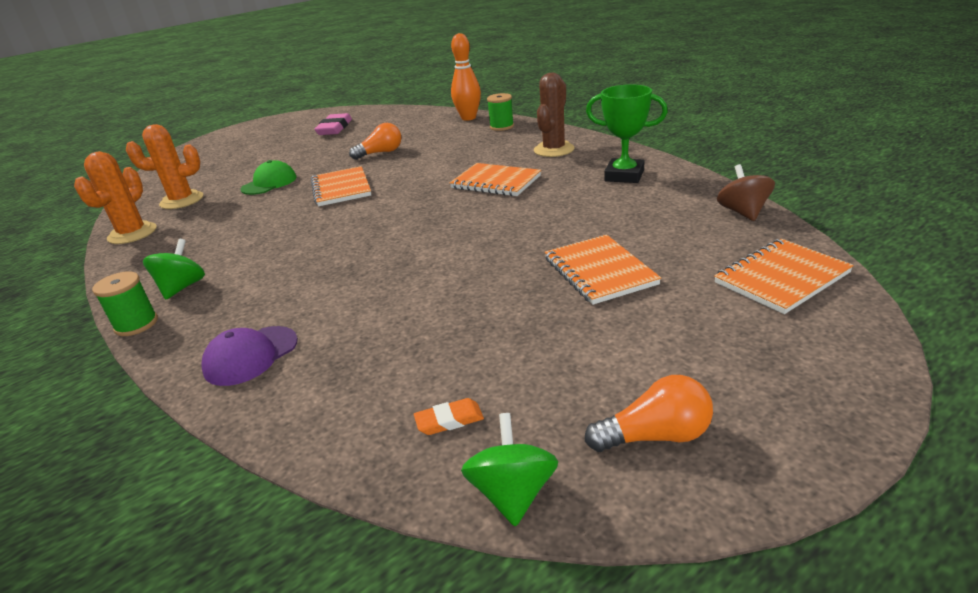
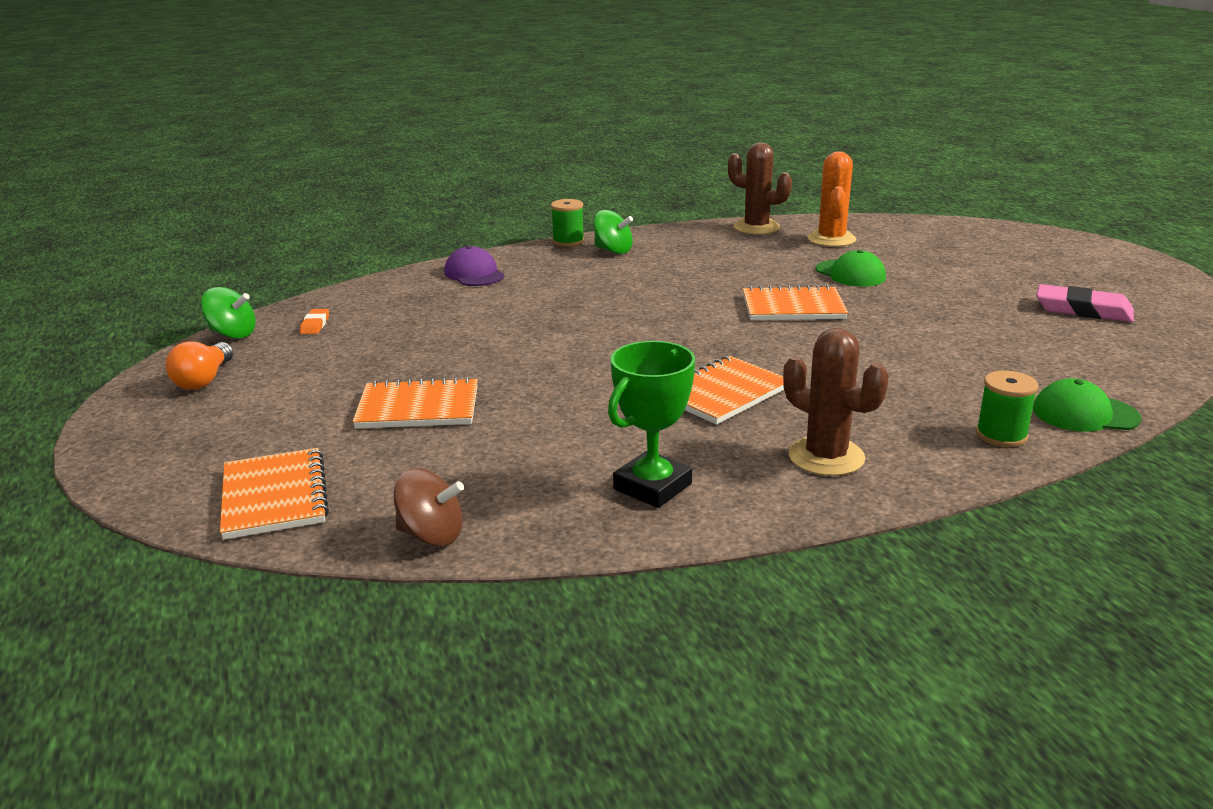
camera: 105 degrees right, 5 degrees down
orange cactus [74,151,156,244] -> brown cactus [728,143,792,235]
orange light bulb [349,123,401,160] -> none
orange bowling pin [451,33,481,121] -> green cap [1033,378,1142,432]

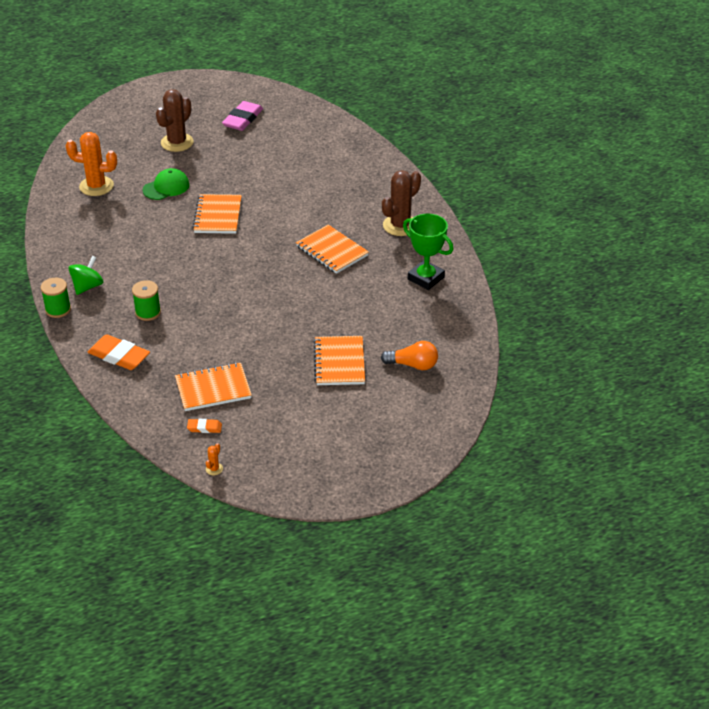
camera: 90 degrees left, 15 degrees up
orange light bulb [165,341,233,390] -> orange light bulb moved to [381,341,438,370]
green spinning top [201,287,256,339] -> orange cactus [206,443,223,475]
orange notebook [220,448,329,540] -> orange notebook moved to [175,362,252,411]
brown spinning top [394,468,464,546] -> none
purple cap [444,246,505,286] -> orange eraser [88,334,150,370]
brown cactus [728,143,792,235] -> brown cactus moved to [156,89,194,152]
green spool [976,371,1038,447] -> green spool moved to [132,280,161,321]
green cap [1033,378,1142,432] -> none

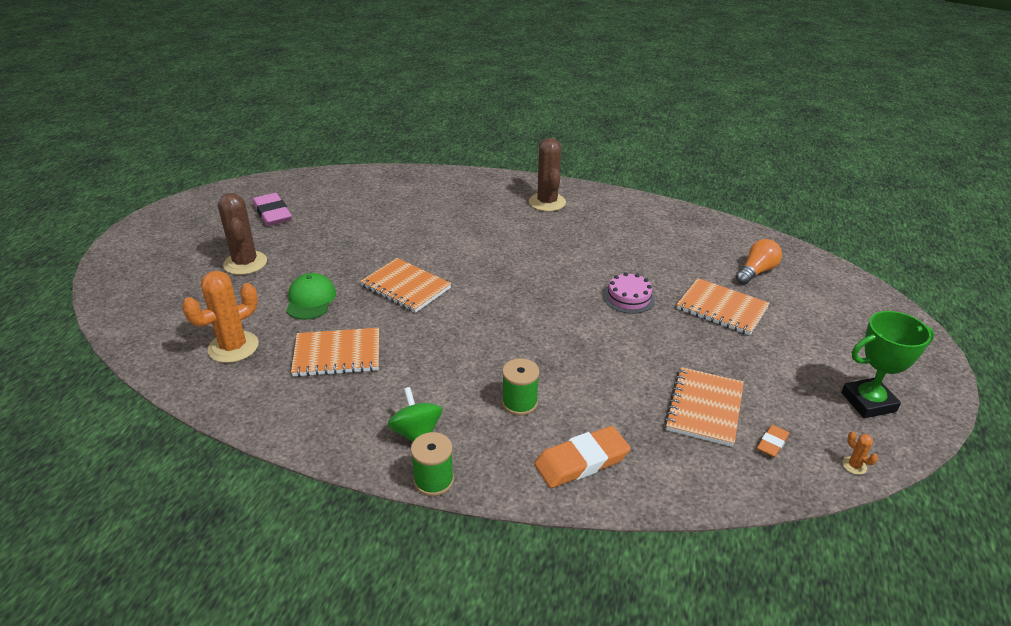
camera: 55 degrees left, 5 degrees down
orange notebook [296,225,369,274] -> orange notebook moved to [291,328,379,377]
green trophy [403,214,453,290] -> green trophy moved to [841,311,934,418]
none -> pink cake [604,272,655,314]

